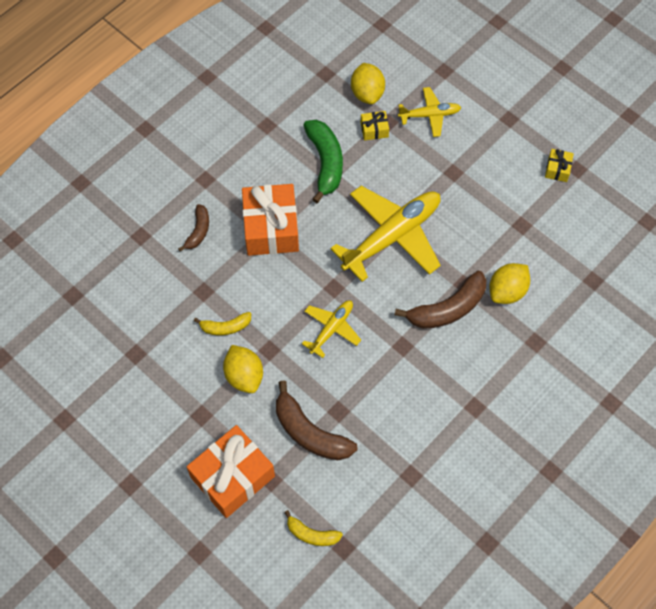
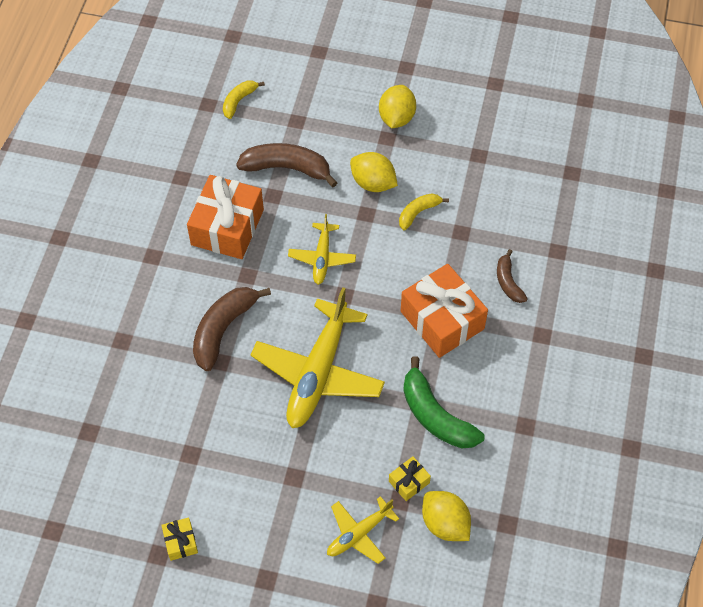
camera: 150 degrees right, 5 degrees down
orange gift [187,425,275,518] -> orange gift moved to [187,175,264,259]
yellow banana [284,510,343,546] -> yellow banana turned 45 degrees counterclockwise [223,81,265,119]
yellow lemon [489,263,530,304] -> yellow lemon moved to [379,85,416,128]

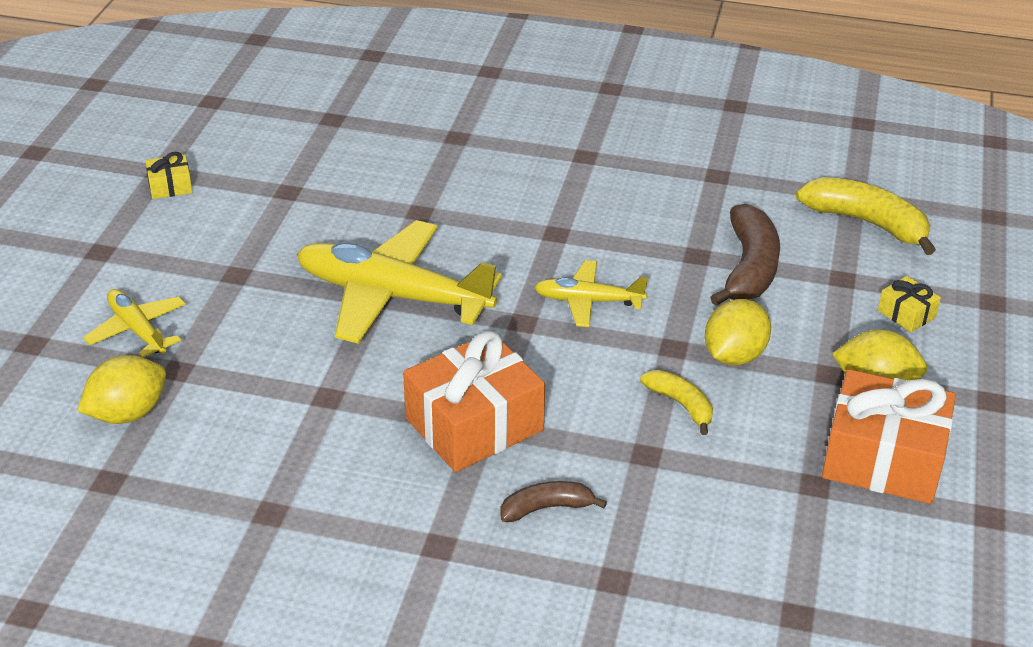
camera: 90 degrees right, 20 degrees down
orange gift [187,175,264,259] -> orange gift moved to [822,369,956,504]
brown banana [193,287,271,371] -> none
yellow banana [223,81,265,119] -> yellow banana [796,177,936,255], size x1.75
yellow gift [389,456,431,501] -> yellow gift moved to [878,276,941,332]
green banana [403,356,485,448] -> none

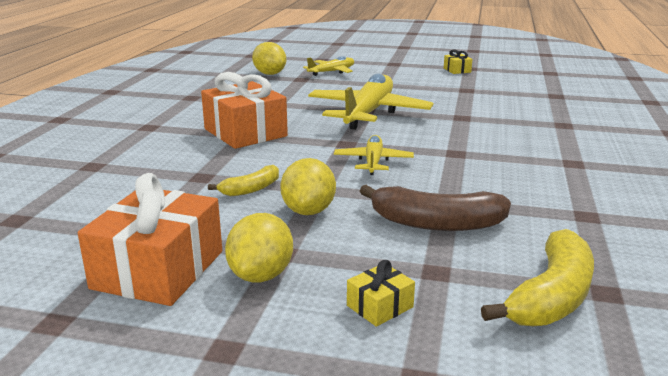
camera: 90 degrees right, 15 degrees down
brown banana [500,481,607,522] -> none
yellow lemon [704,299,771,366] -> yellow lemon turned 60 degrees clockwise [280,158,336,215]

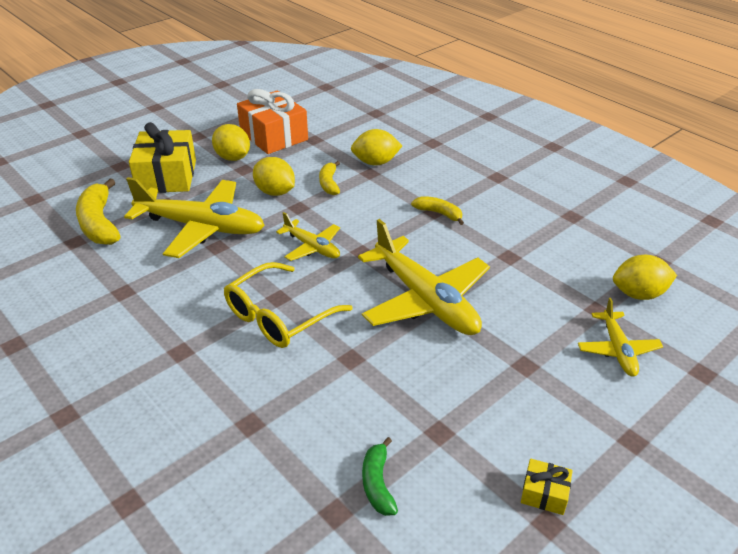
camera: 125 degrees right, 15 degrees up
orange gift [201,72,288,149] -> yellow banana [411,196,464,225]
yellow gift [347,260,415,327] -> yellow gift [129,122,196,193], size x2.23
brown banana [360,185,511,231] -> yellow plane [124,177,265,258]
none -> yellow glasses [224,262,352,348]
none -> yellow lemon [351,129,402,165]
none -> green banana [362,437,398,516]

